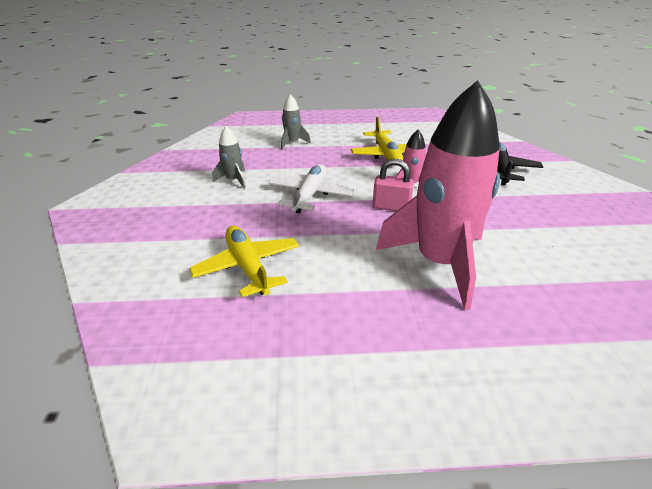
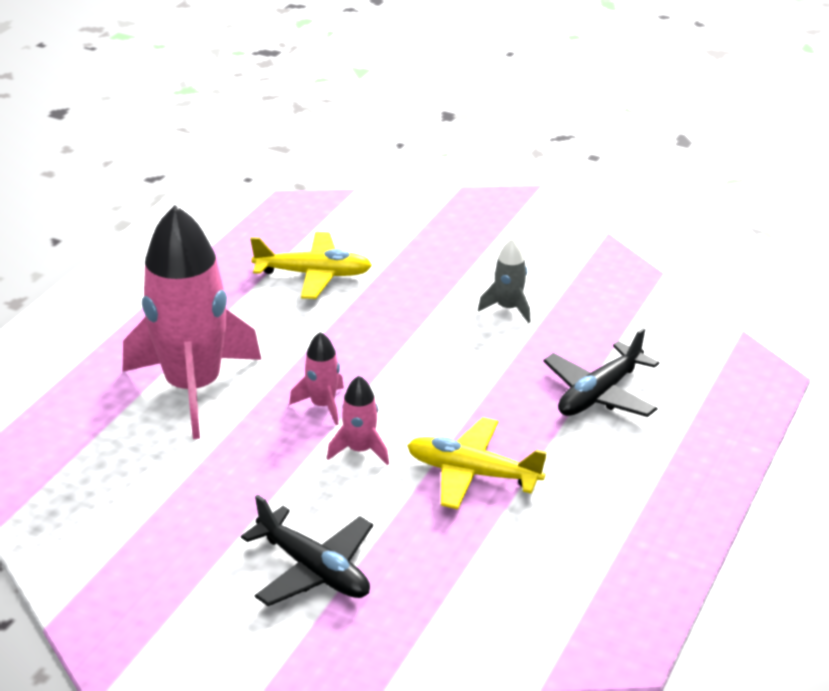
camera: 120 degrees right, 0 degrees up
white plane [268,164,354,213] -> none
grey rocket [281,94,311,149] -> black plane [543,328,659,417]
pink padlock [373,159,414,211] -> pink rocket [289,332,344,425]

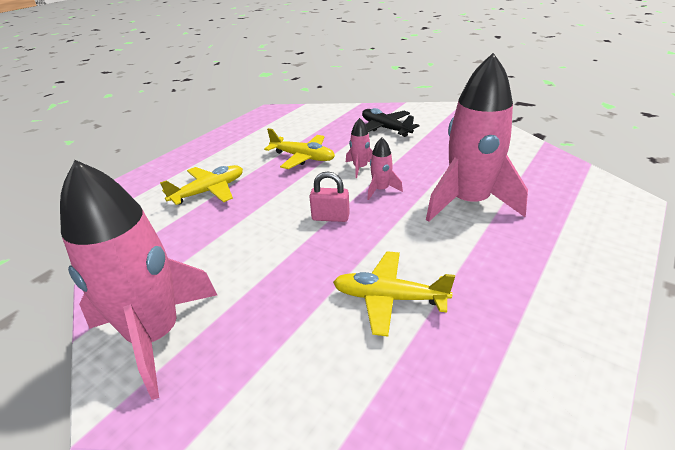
camera: 170 degrees left, 0 degrees up
grey rocket [478,238,530,323] -> none
black plane [543,328,659,417] -> yellow plane [160,165,243,205]
none -> pink rocket [60,160,217,400]
none -> pink padlock [309,171,350,222]

